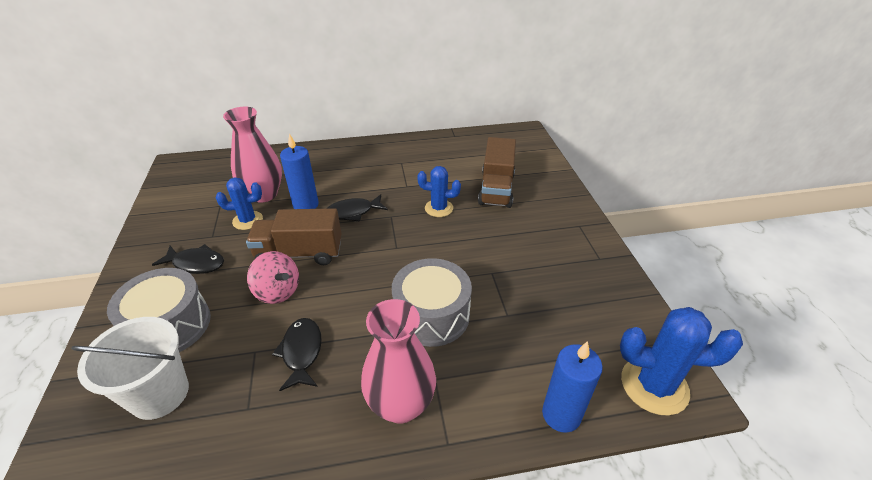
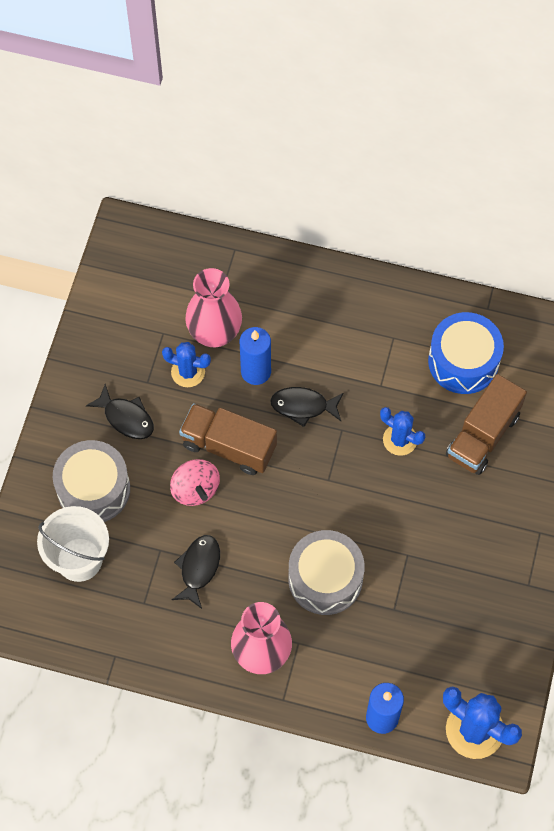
camera: 25 degrees right, 25 degrees up
none -> blue drum [428,312,504,394]

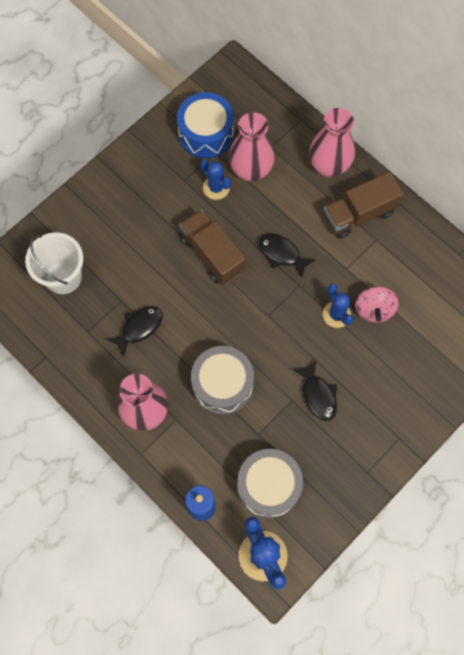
camera: 30 degrees right, 5 degrees up
grey drum [53,440,130,522] -> grey drum moved to [237,449,303,518]
black fish [86,384,154,439] -> black fish moved to [293,360,337,421]
pink spinning top [170,459,220,506] -> pink spinning top moved to [356,286,399,323]
blue candle [240,327,271,385] -> none
blue drum [428,312,504,394] -> blue drum moved to [177,92,234,158]
brown truck [446,374,527,475] -> brown truck moved to [324,172,404,239]
none -> pink vase [309,108,355,178]

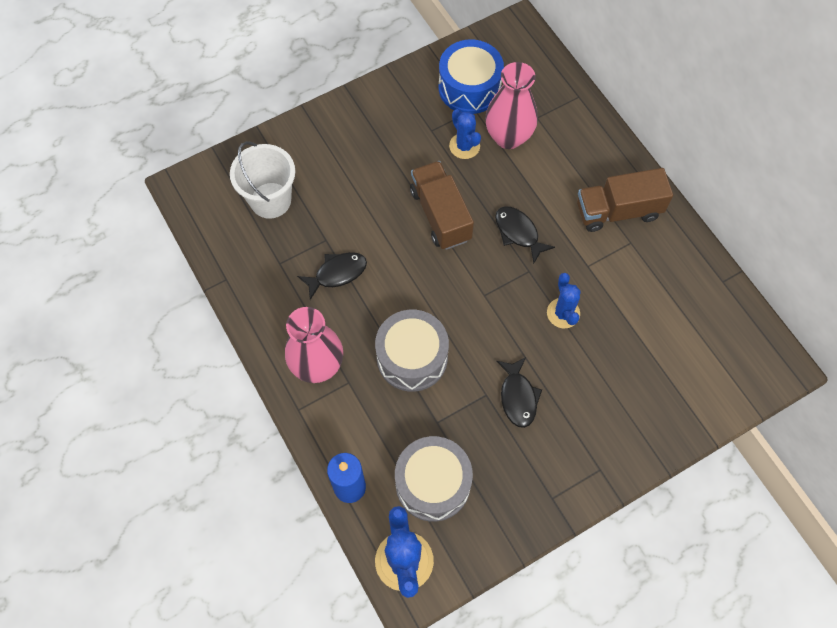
camera: 15 degrees right, 5 degrees down
pink vase [309,108,355,178] -> none
pink spinning top [356,286,399,323] -> none

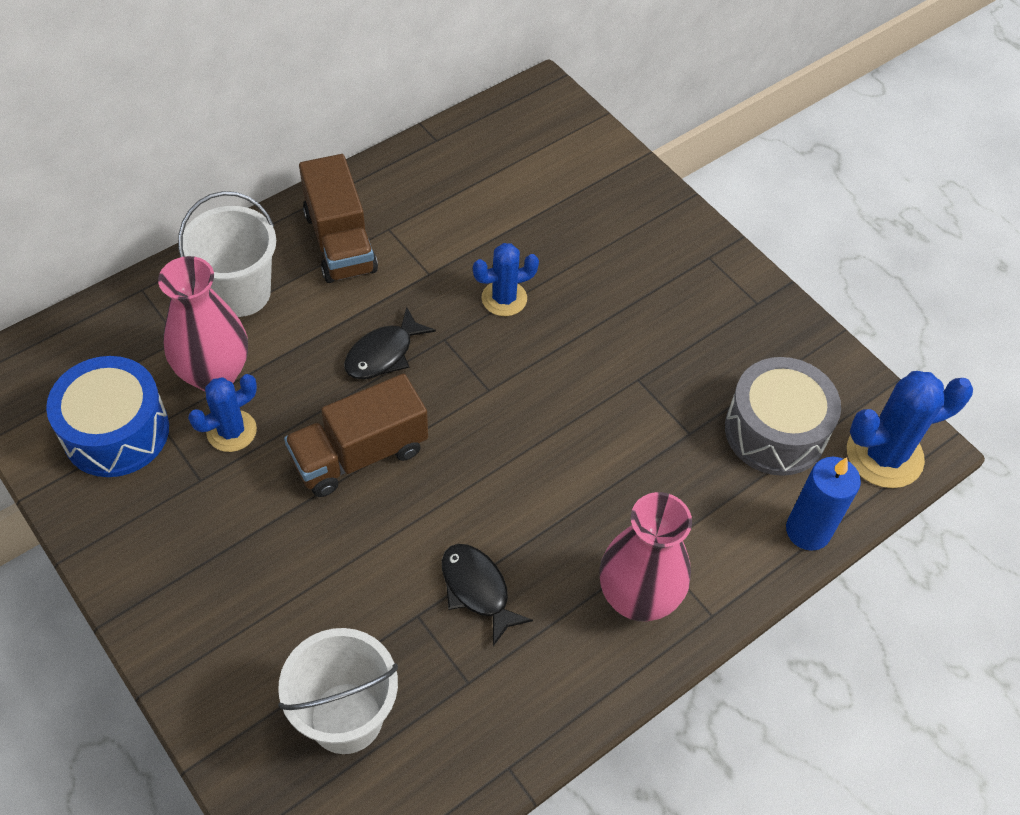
camera: 100 degrees left, 10 degrees down
grey drum [375,310,449,392] -> none
black fish [496,357,542,428] -> none
none -> white bucket [178,191,276,317]

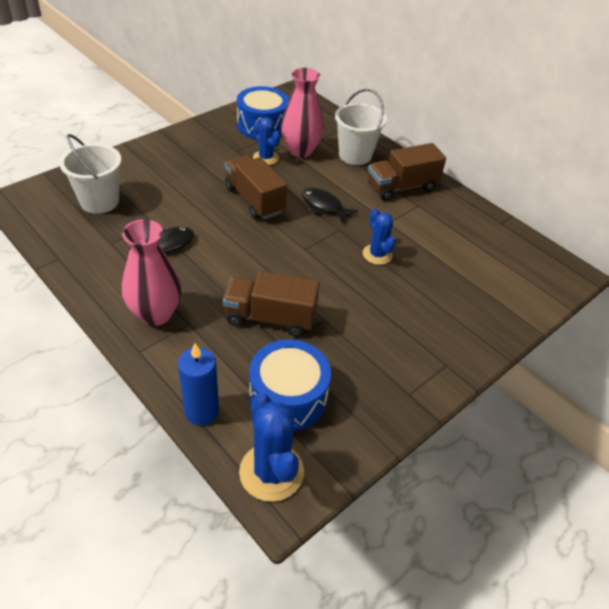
camera: 85 degrees right, 10 degrees down
grey drum [725,357,841,476] -> blue drum [249,339,331,431]
none -> brown truck [223,271,320,337]

